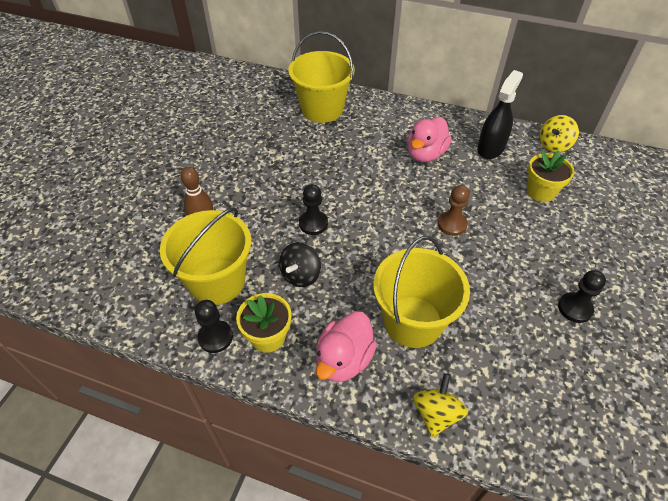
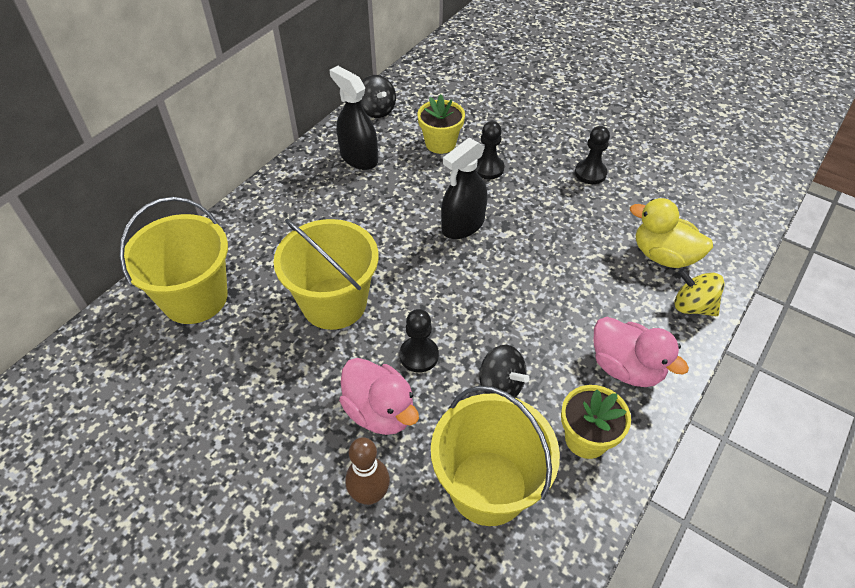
camera: 75 degrees left, 0 degrees up
black pawn [195,300,233,353] -> black pawn moved to [476,121,504,179]
yellow bucket [373,236,470,348] -> yellow bucket moved to [273,218,379,330]
pink duck [407,117,452,162] -> pink duck moved to [339,358,419,435]
brown pawn [438,185,470,236] -> black spray bottle [441,138,488,239]
yellow spinning top [540,115,579,152] -> black spinning top [360,75,396,118]
none -> yellow duck [630,198,713,268]

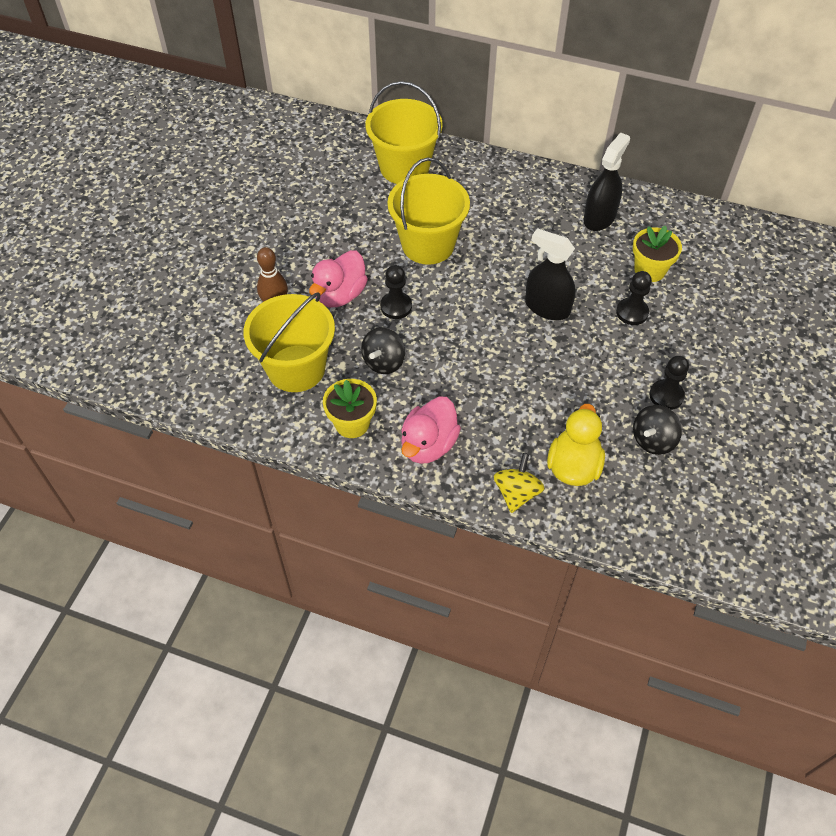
camera: 75 degrees right, 5 degrees up
black spinning top [360,75,396,118] -> black spinning top moved to [633,405,682,455]

